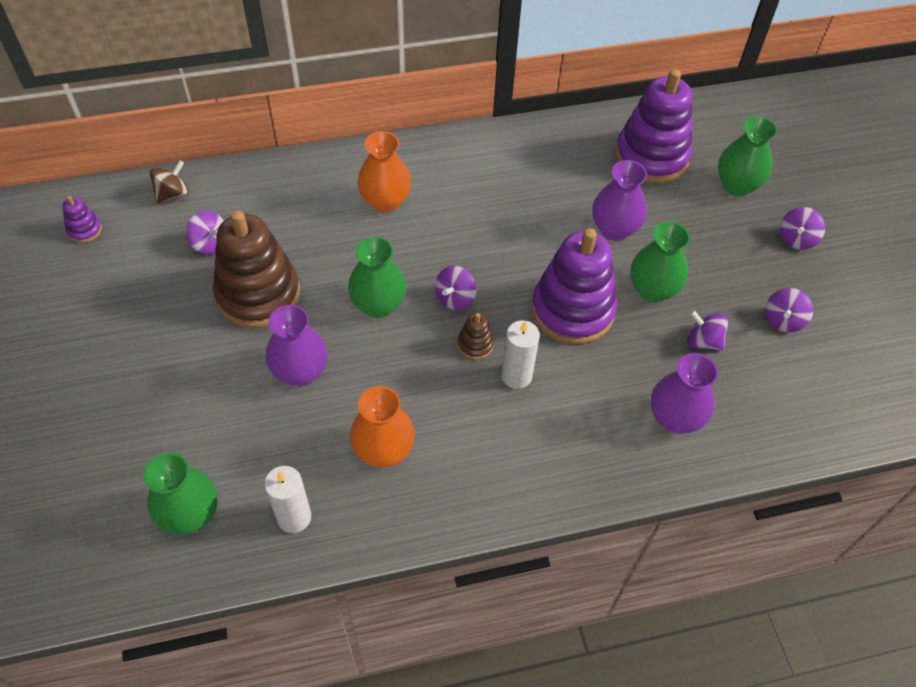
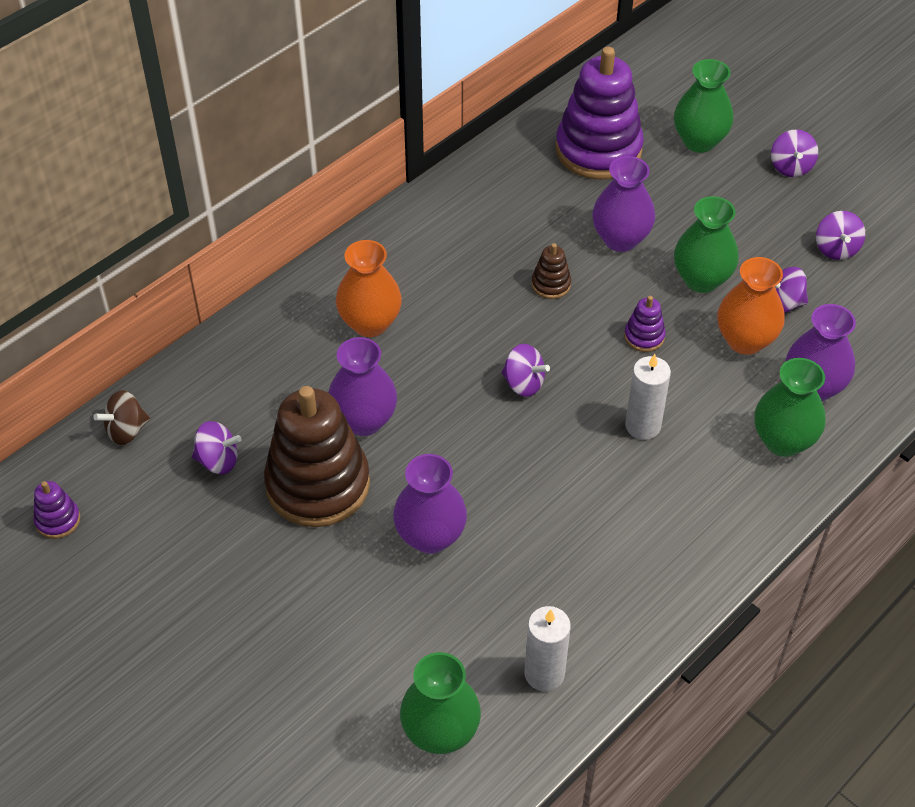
camera: 30 degrees left, 5 degrees down
brown spinning top [150,160,189,204] -> brown spinning top turned 135 degrees counterclockwise [93,390,150,445]
green vase [348,236,407,318] -> green vase moved to [755,358,825,457]
orange vase [350,386,415,468] -> orange vase moved to [717,257,785,355]
purple spinning top [435,266,477,310] -> purple spinning top turned 60 degrees counterclockwise [501,344,550,397]
brown stacking toy [457,313,494,360] -> brown stacking toy moved to [532,243,571,299]
purple stacking toy [531,228,617,344] -> purple stacking toy [624,296,666,352], size x0.42
none -> purple vase [329,337,397,436]

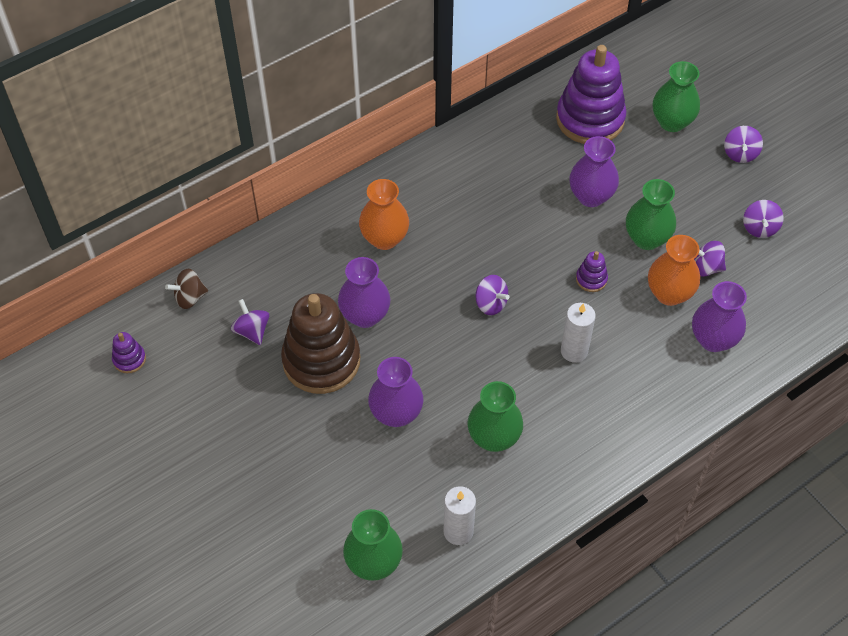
camera: 10 degrees right, 5 degrees up
purple spinning top [192,421,242,474] -> purple spinning top turned 135 degrees counterclockwise [231,299,269,345]
brown stacking toy [532,243,571,299] -> none
green vase [755,358,825,457] -> green vase moved to [467,381,523,452]

